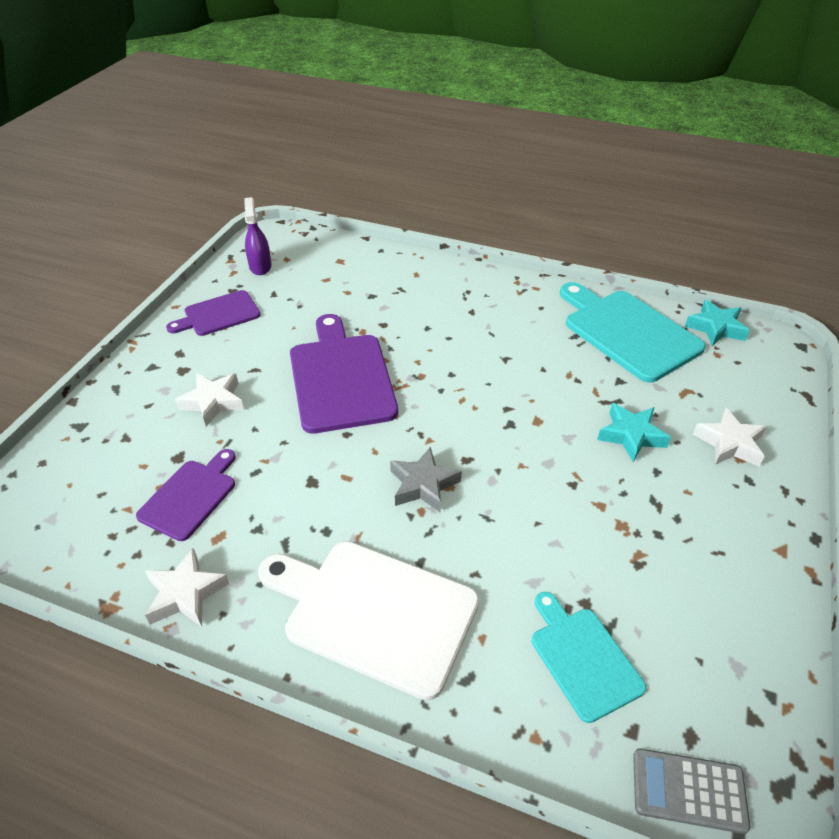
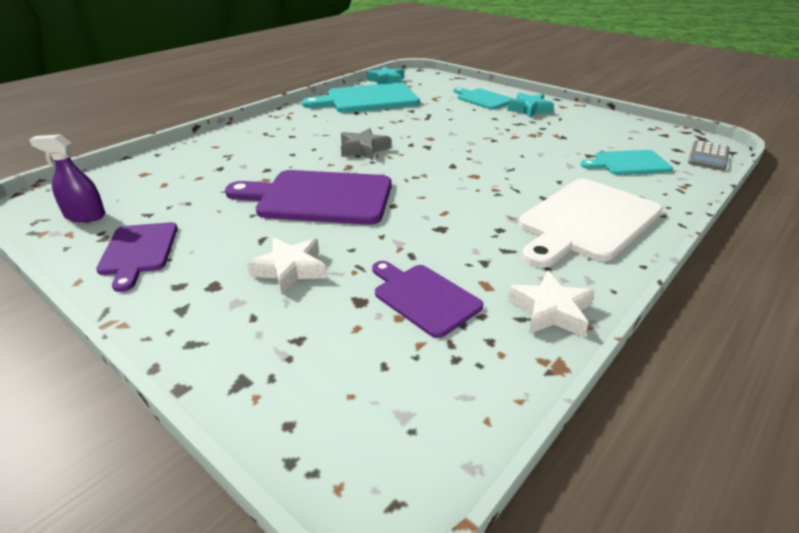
camera: 70 degrees left, 10 degrees down
grey star [390,447,462,513] -> grey star moved to [341,128,391,160]
turquoise star [597,403,671,462] -> turquoise star moved to [507,93,554,118]
white star [693,408,767,467] -> turquoise cutting board [453,87,513,110]

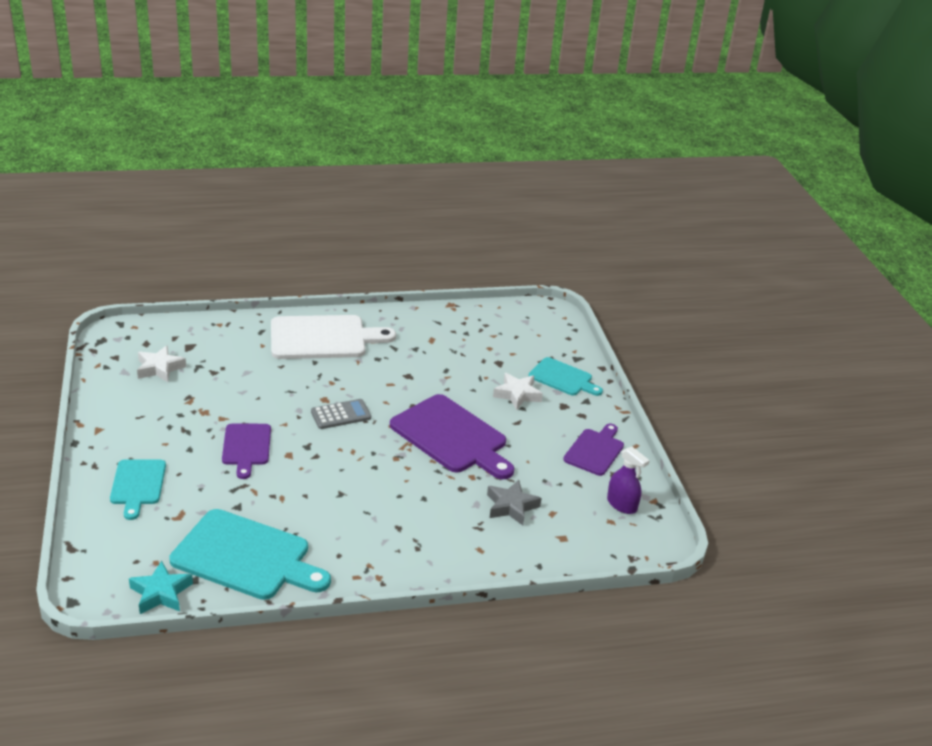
camera: 145 degrees left, 0 degrees up
grey star [341,128,391,160] -> grey star moved to [487,480,542,526]
purple cutting board [372,261,484,338] -> purple cutting board moved to [222,424,271,479]
turquoise star [507,93,554,118] -> none
white star [507,271,595,337] -> white star moved to [137,345,186,382]
turquoise cutting board [580,150,673,175] -> turquoise cutting board moved to [529,357,603,396]
grey calculator [688,140,730,171] -> grey calculator moved to [311,399,371,429]

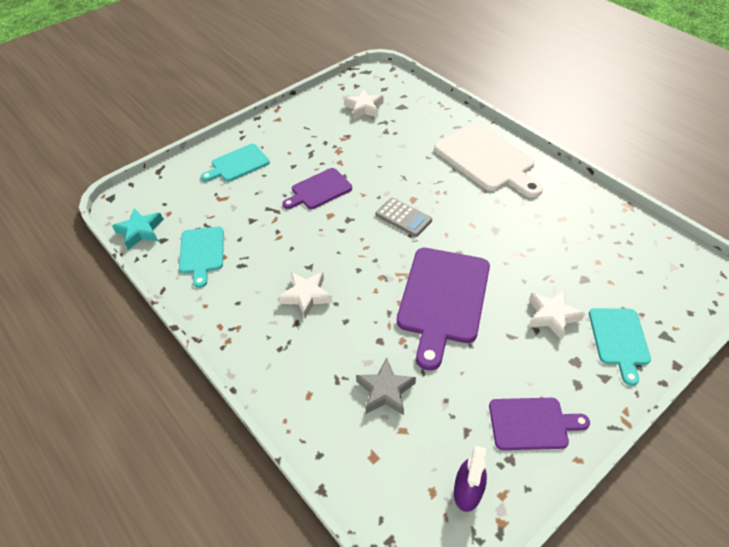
camera: 65 degrees right, 15 degrees up
turquoise cutting board [169,509,331,600] -> turquoise cutting board [179,227,224,288], size x0.58
none -> white star [278,271,333,318]

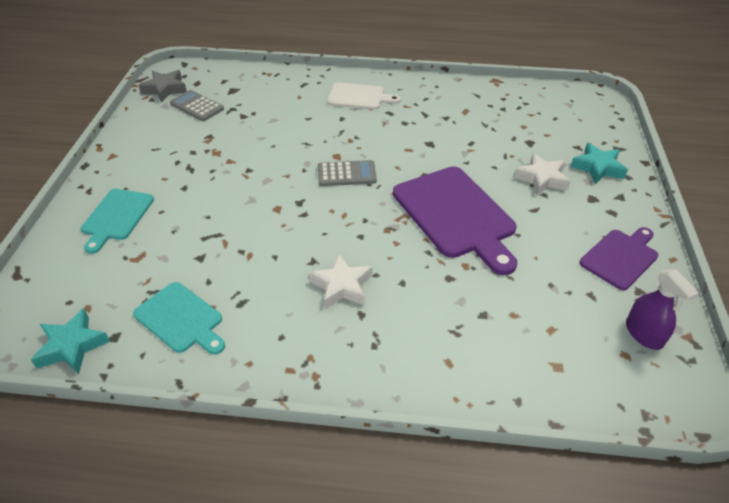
camera: 45 degrees left, 5 degrees down
purple cutting board [282,168,352,209] -> none
white star [344,89,384,119] -> grey calculator [170,90,224,121]
grey star [356,357,416,415] -> grey star moved to [138,70,187,102]
white cutting board [434,123,543,198] -> white cutting board [327,82,401,110], size x0.58
turquoise cutting board [589,308,651,386] -> turquoise star [571,143,628,184]

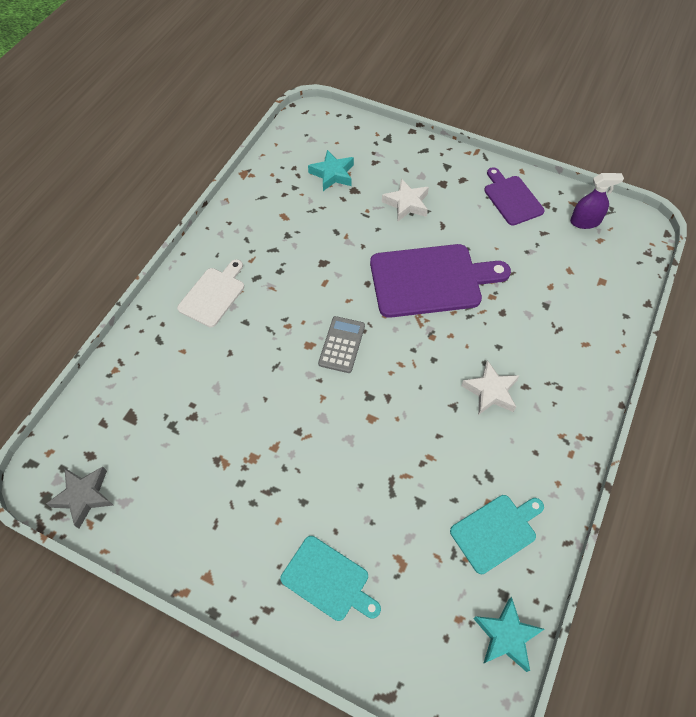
camera: 70 degrees left, 15 degrees up
grey calculator [170,90,224,121] -> none
turquoise star [571,143,628,184] -> turquoise star moved to [308,150,354,191]

